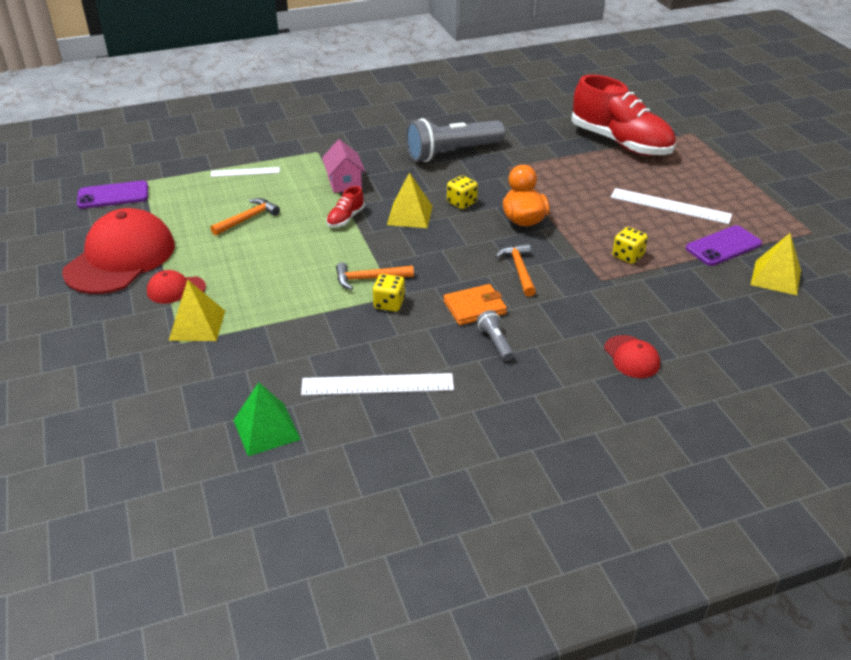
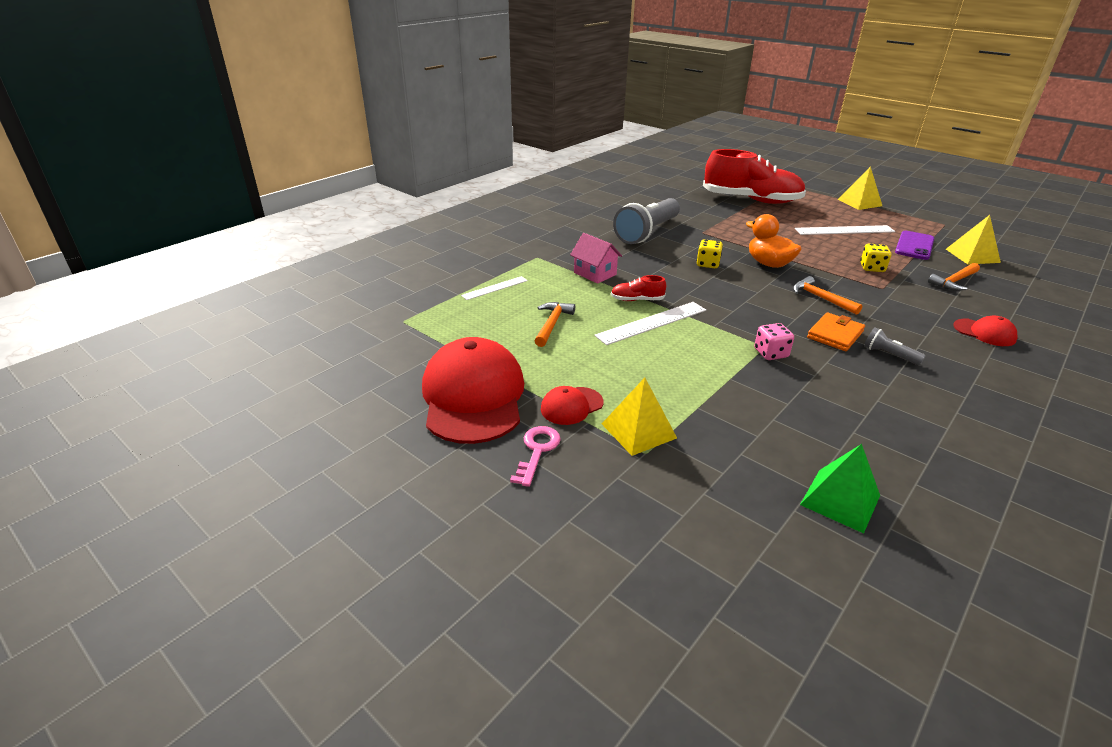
camera: 30 degrees left, 5 degrees down
purple phone [77,181,148,209] -> none
white ruler [301,373,454,395] -> white ruler moved to [594,302,706,345]
red shoe [326,186,365,227] -> red shoe turned 90 degrees clockwise [611,275,666,301]
orange hammer [336,262,414,290] -> orange hammer moved to [928,263,980,291]
yellow dice [373,274,405,311] -> pink dice [754,323,794,360]
yellow pyramid [387,172,433,228] -> yellow pyramid moved to [838,166,882,210]
none -> pink key [510,426,561,487]

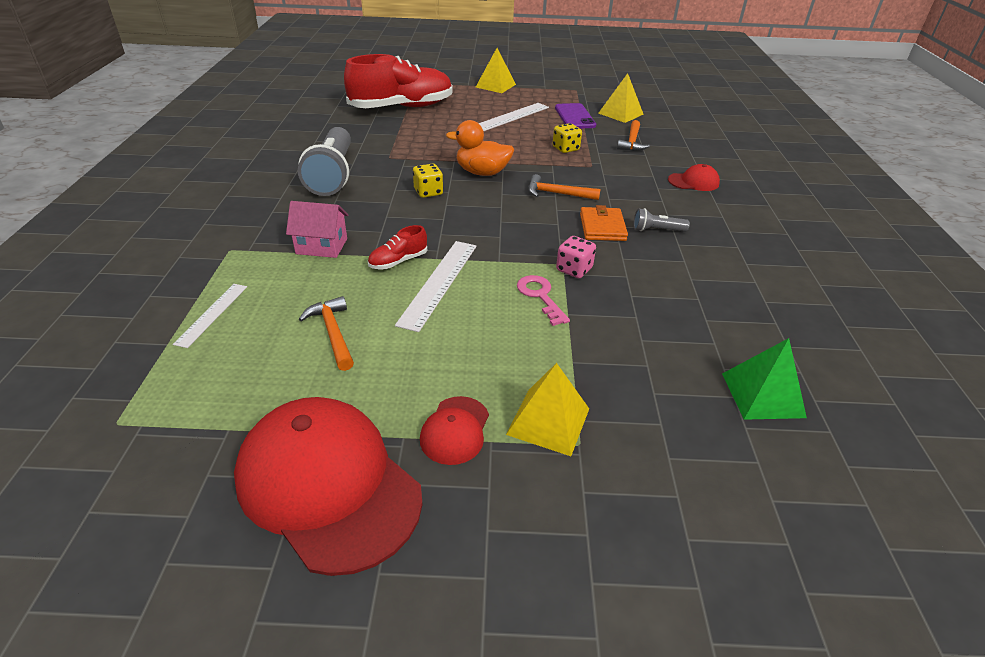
camera: 40 degrees left, 5 degrees up
pink key [510,426,561,487] -> pink key moved to [517,275,570,326]

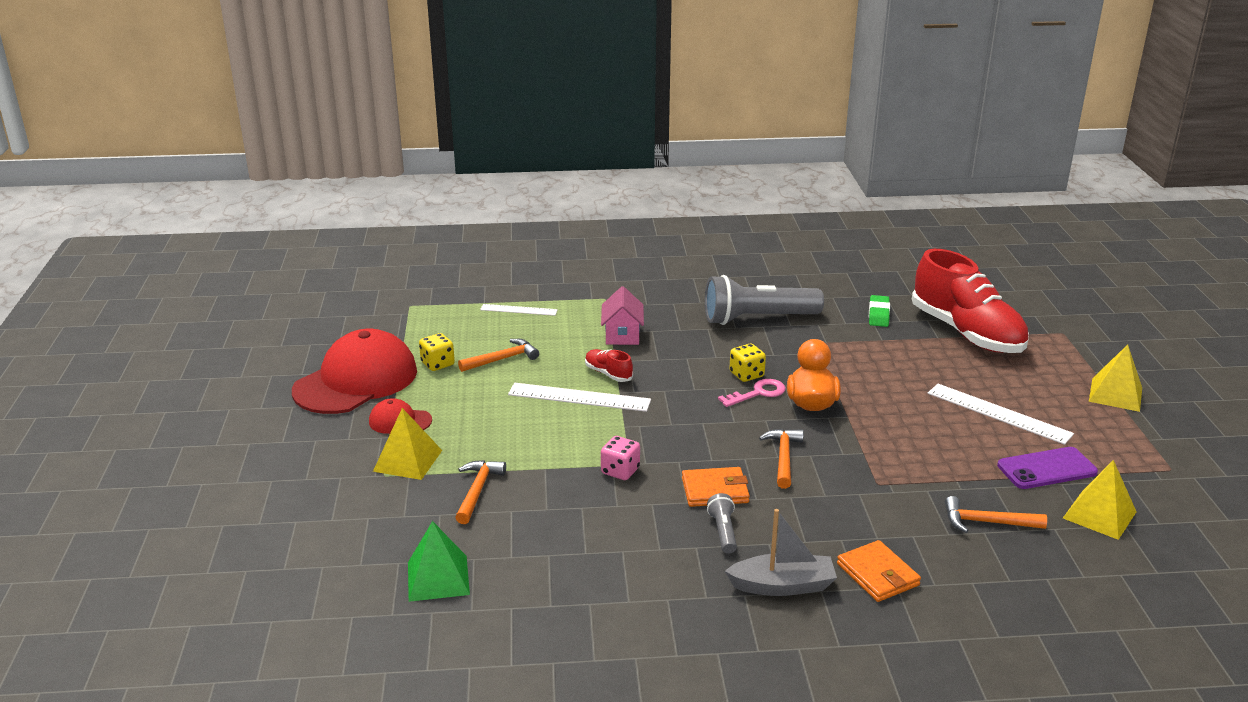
camera: 85 degrees right, 10 degrees down
pink key [517,275,570,326] -> pink key moved to [718,379,786,407]
yellow dice [553,123,582,153] -> yellow dice moved to [419,333,455,371]
red cap [668,164,720,191] -> orange wallet [837,540,921,602]
none -> orange hammer [455,460,506,524]
none -> grey boat [725,509,837,596]
none -> green eraser [869,295,890,327]

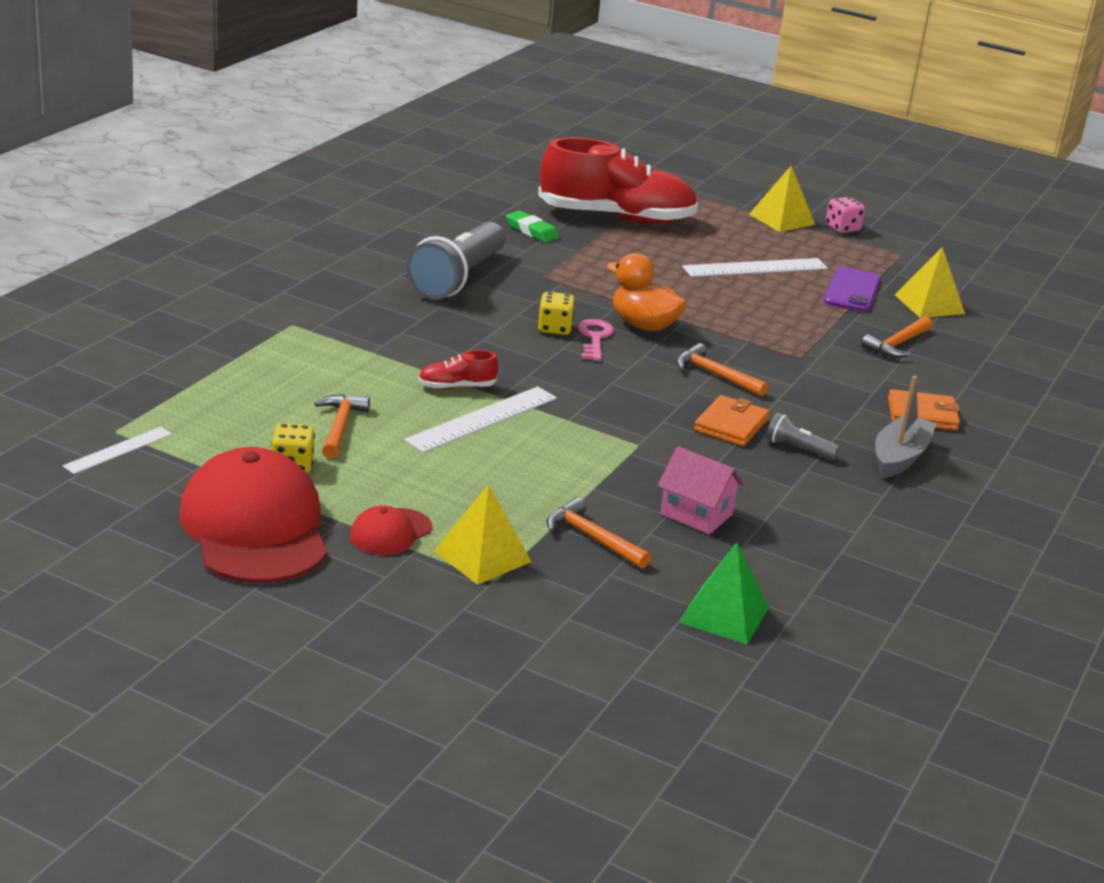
camera: 60 degrees left, 0 degrees up
white ruler [480,304,558,316] -> white ruler moved to [63,427,172,474]
pink house [601,286,644,345] -> pink house moved to [658,446,744,534]
pink dice [601,436,640,480] -> pink dice moved to [825,197,865,233]

